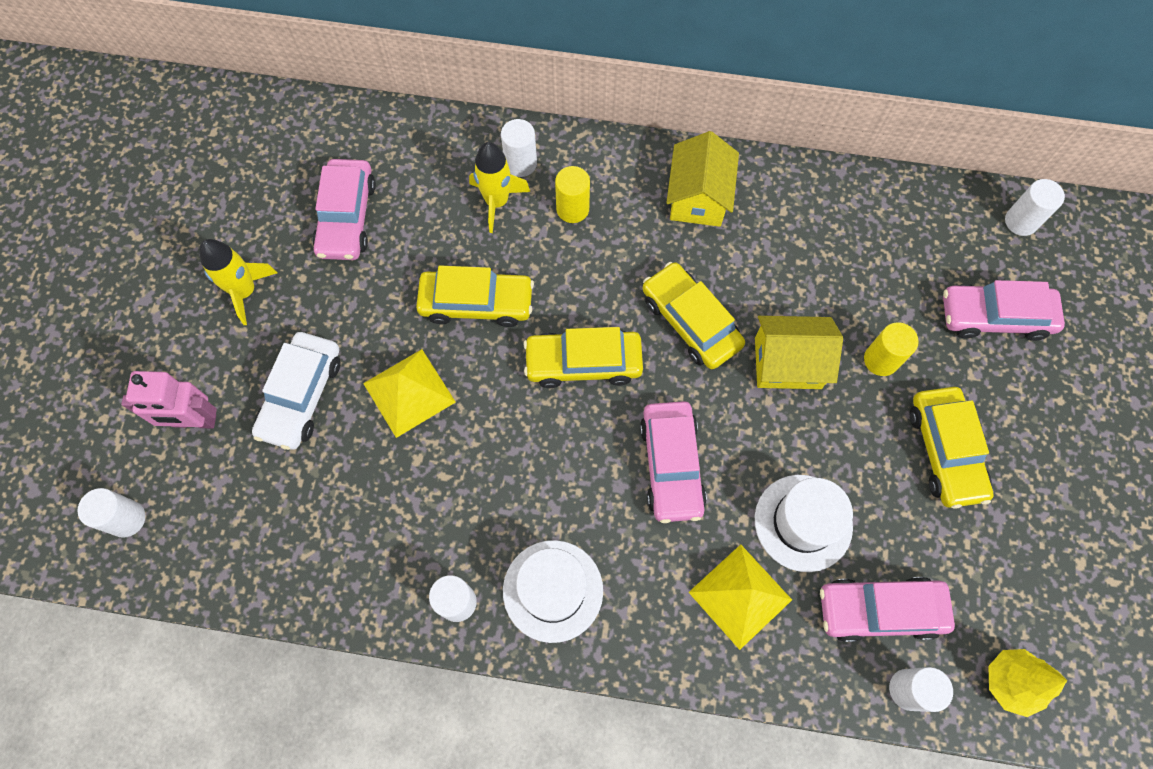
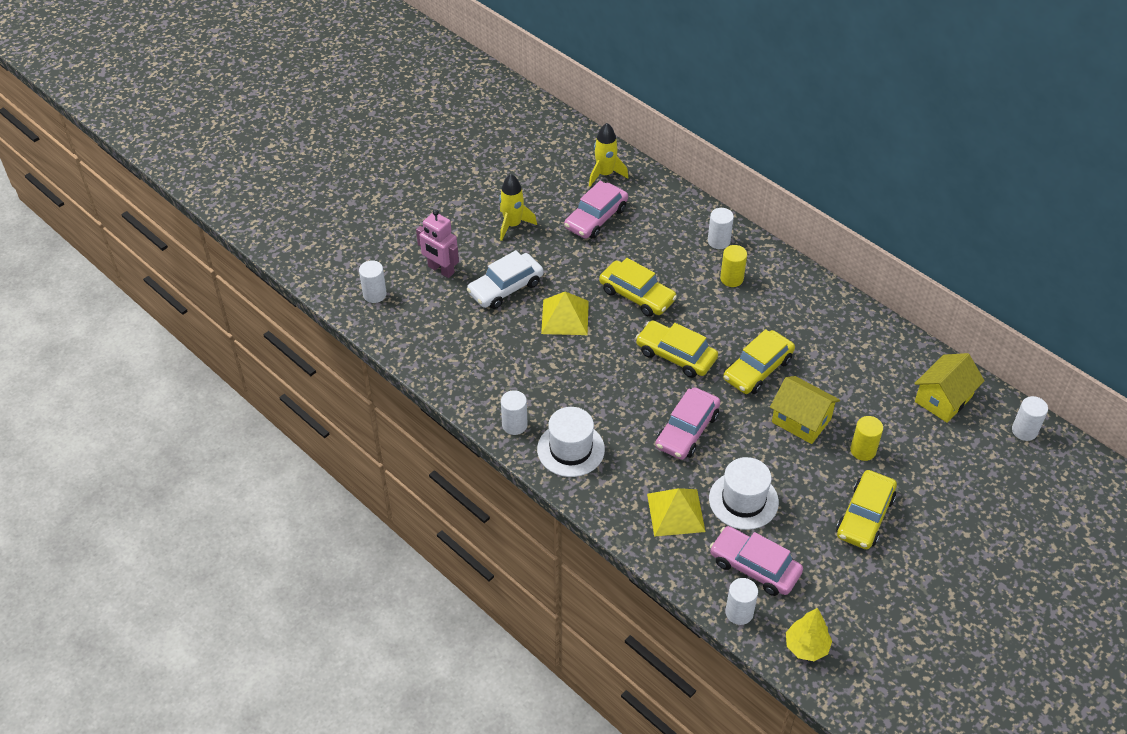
camera: 35 degrees right, 20 degrees down
yellow rocket [469,142,530,233] -> yellow rocket moved to [589,123,628,186]
yellow car [642,262,745,369] -> yellow car turned 135 degrees counterclockwise [723,329,795,394]
yellow house [666,131,739,227] -> yellow house moved to [914,353,985,423]
pink car [943,280,1065,341] -> none

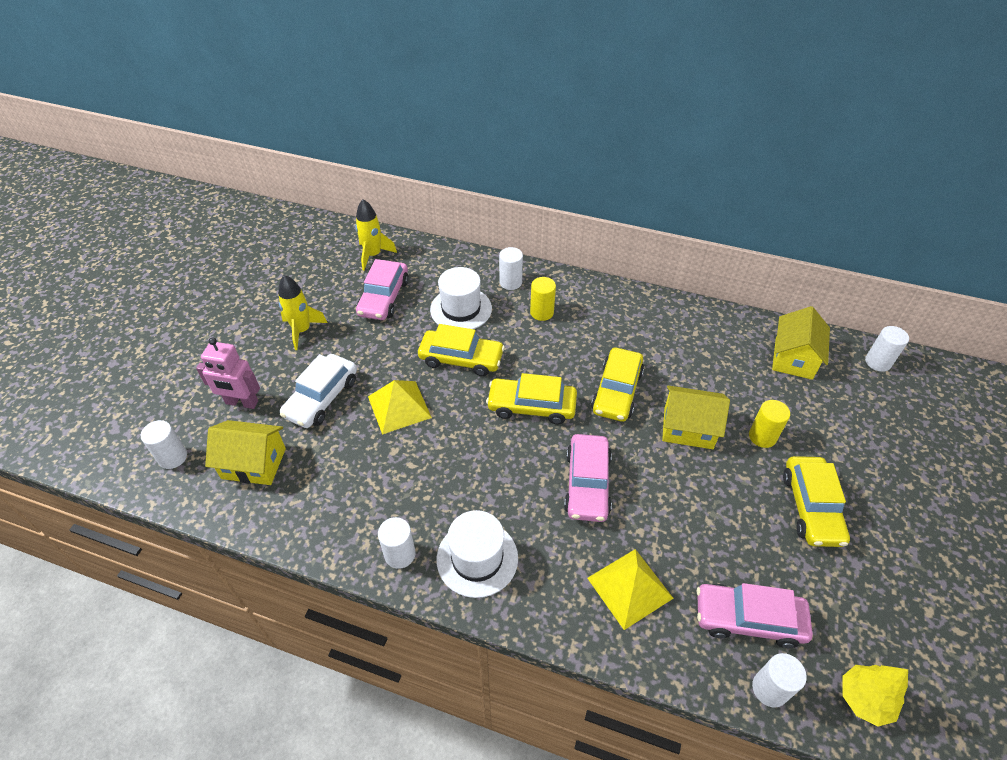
camera: 25 degrees left, 0 degrees up
white hat [709,457,779,530] -> white hat moved to [430,267,492,329]
none -> yellow house [205,420,286,485]

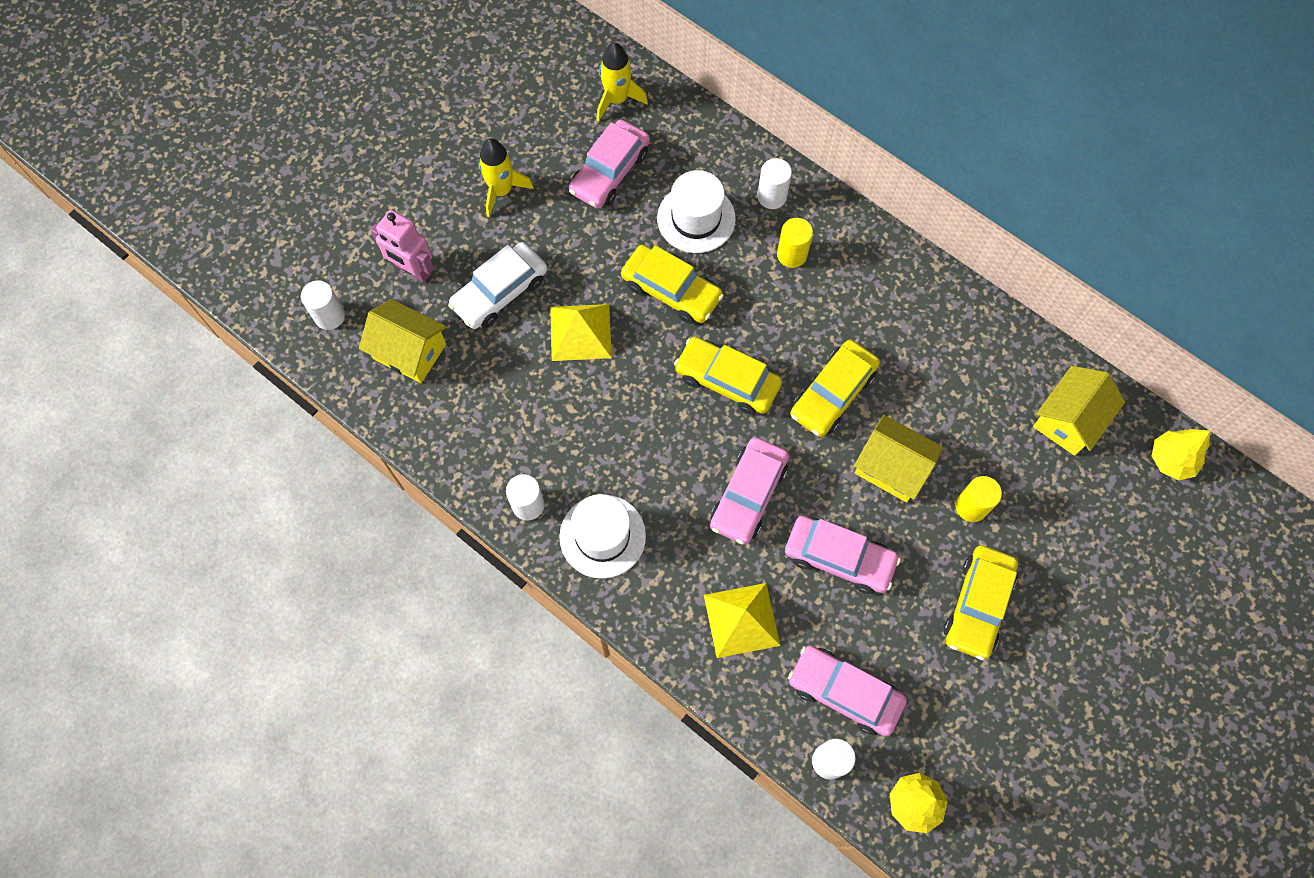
camera: 20 degrees right, 20 degrees up
white cylinder [865,326,909,372] -> yellow tree [1152,429,1210,480]
none -> pink car [785,516,901,594]

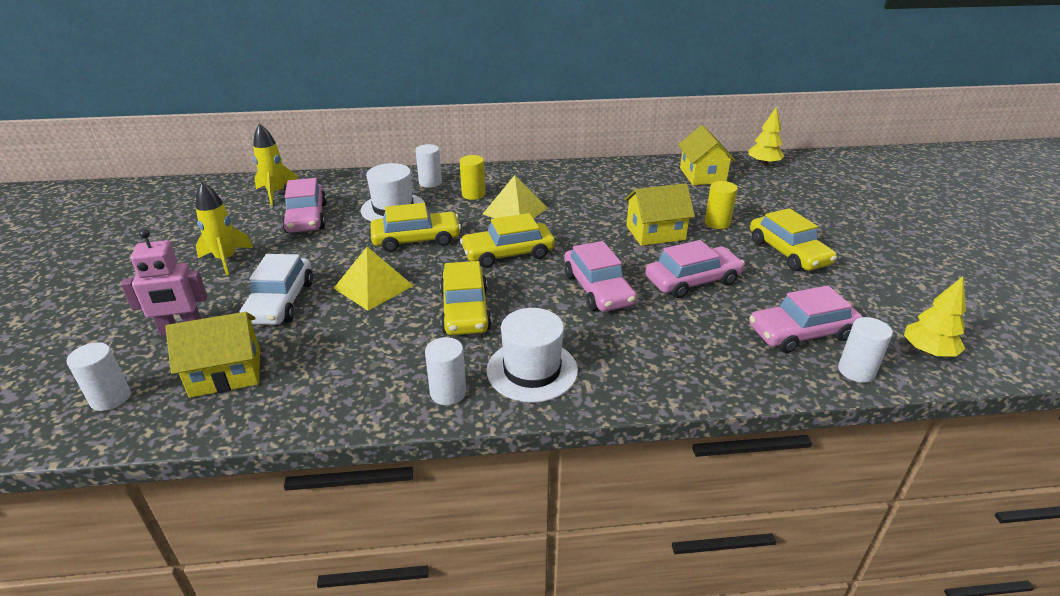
camera: 45 degrees left, 35 degrees down
yellow pyramid [704,583,781,658] -> yellow pyramid moved to [483,175,548,219]
yellow car [790,340,880,437] -> yellow car moved to [440,261,492,335]

